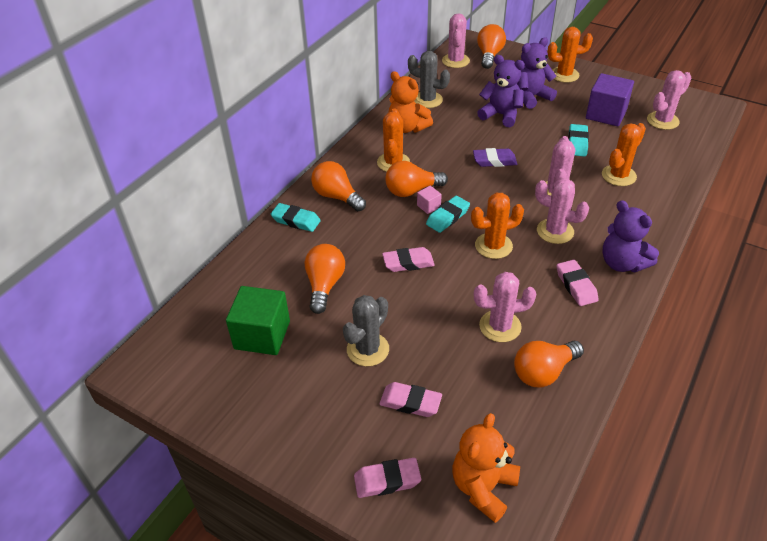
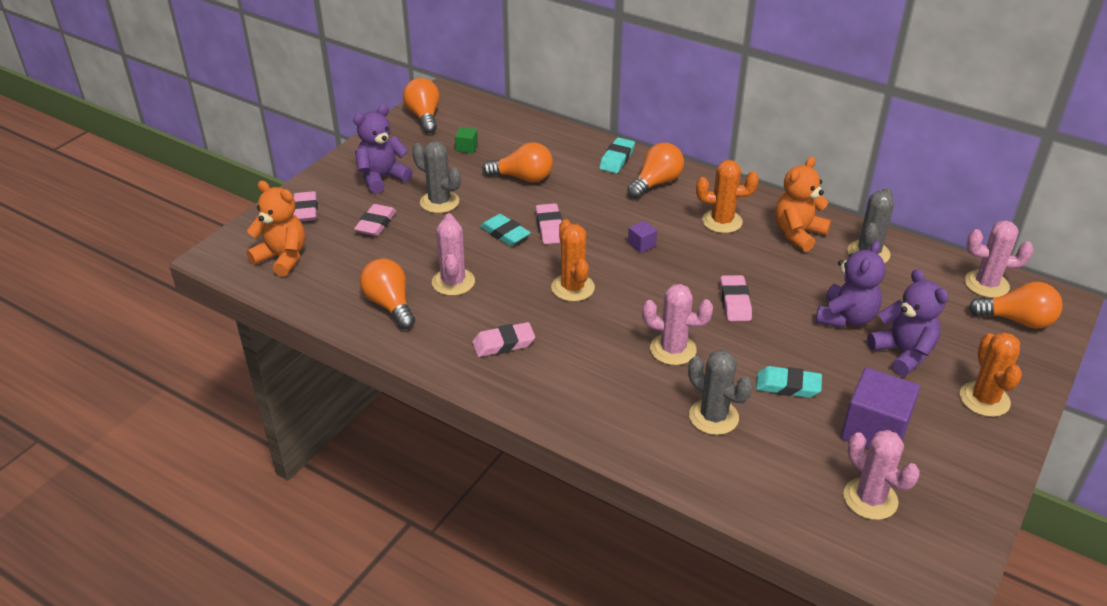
camera: 90 degrees right, 5 degrees down
green cube [226,286,290,355] -> green cube [455,127,478,154], size x0.45
orange light bulb [385,161,448,197] -> orange light bulb moved to [403,78,440,133]
pink cube [417,186,442,214] -> purple cube [628,220,657,253]
turquoise eraser [426,196,470,233] -> turquoise eraser moved to [480,214,531,246]
purple eraser [473,148,517,167] -> pink eraser [720,275,752,321]
pink cactus [535,178,589,244] -> none
orange cactus [602,123,646,186] -> grey cactus [688,349,753,435]
purple teddy bear [602,200,659,272] -> purple teddy bear moved to [353,105,413,194]

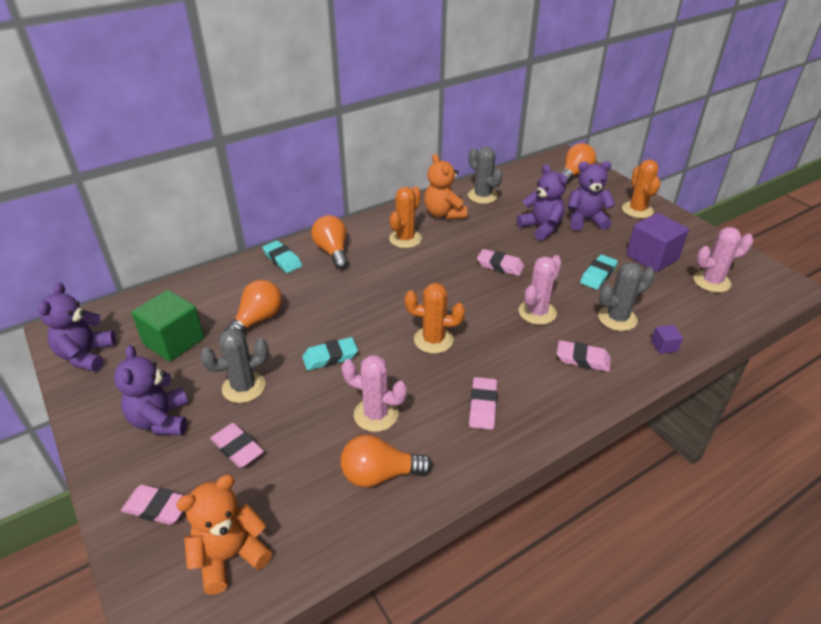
camera: 65 degrees left, 0 degrees up
orange light bulb [403,78,440,133] -> purple teddy bear [39,282,116,372]
green cube [455,127,478,154] -> green cube [131,290,204,362], size x2.21
pink eraser [536,203,562,244] -> pink eraser moved to [557,340,611,372]
purple cube [628,220,657,253] -> purple cube moved to [651,325,683,354]
orange cactus [960,332,1022,417] -> orange cactus turned 60 degrees clockwise [622,160,660,218]
pink cactus [965,220,1034,298] -> none

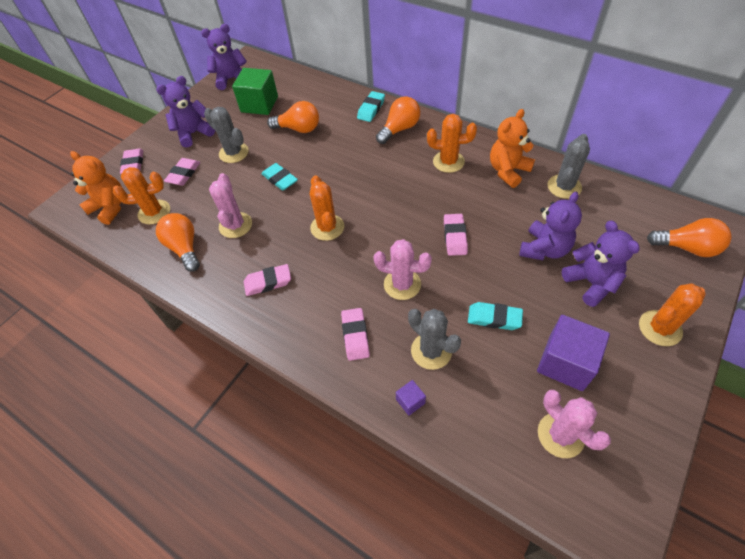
camera: 70 degrees right, 15 degrees up
none -> orange cactus [113,167,170,225]

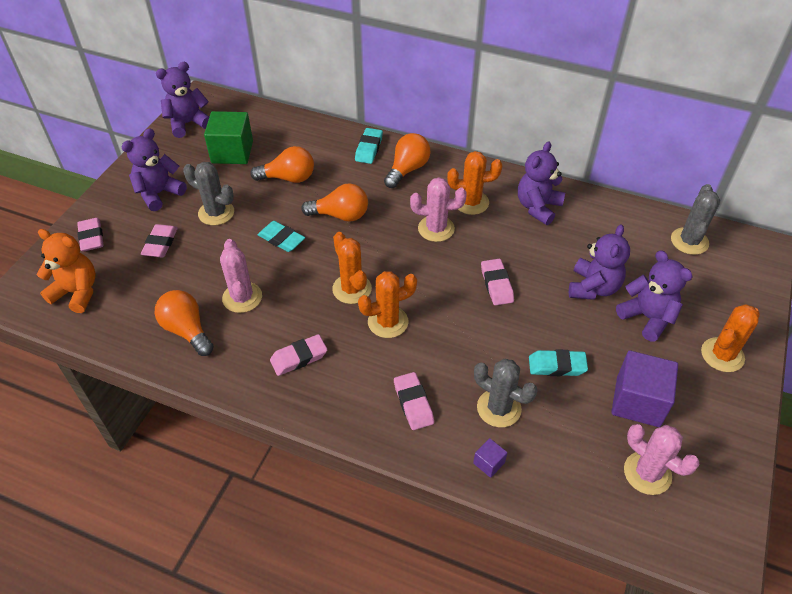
camera: 15 degrees left, 5 degrees down
orange cactus [113,167,170,225] -> orange cactus moved to [358,271,417,338]
pink cactus [374,239,432,300] -> pink cactus moved to [410,177,467,242]
orange teddy bear [490,109,535,188] -> purple teddy bear [518,141,565,225]
grey cactus [547,134,590,199] -> grey cactus moved to [671,184,720,255]
orange light bulb [647,218,732,257] -> orange light bulb moved to [301,183,368,221]

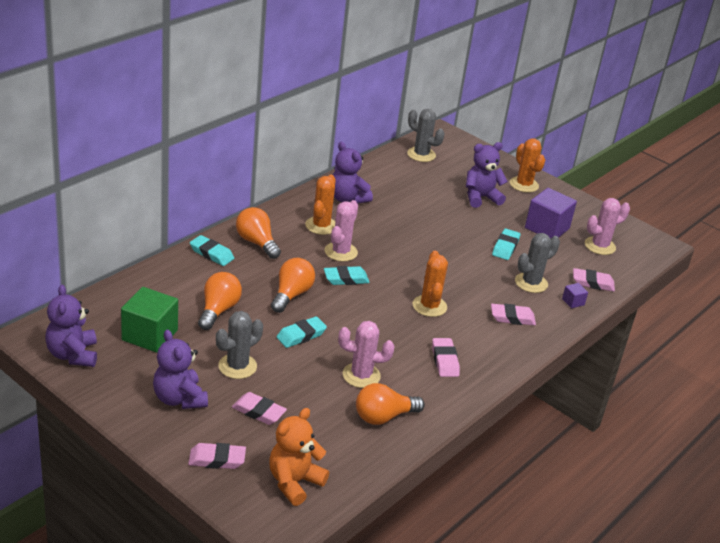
camera: 75 degrees left, 15 degrees down
orange cactus [332,232,372,304] -> none
pink eraser [481,259,514,305] -> pink eraser moved to [573,268,615,292]
purple teddy bear [569,225,630,300] -> none
none -> turquoise eraser [324,266,370,285]

